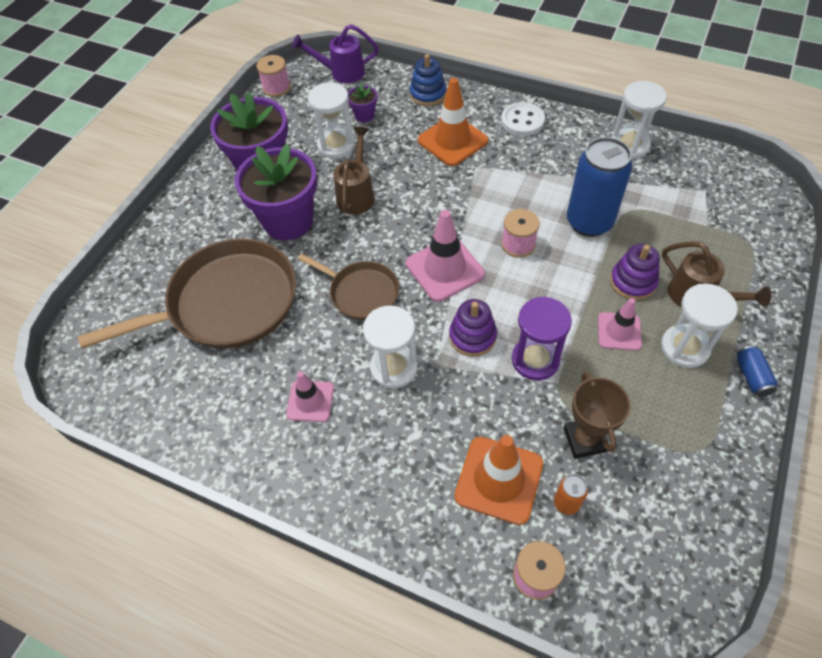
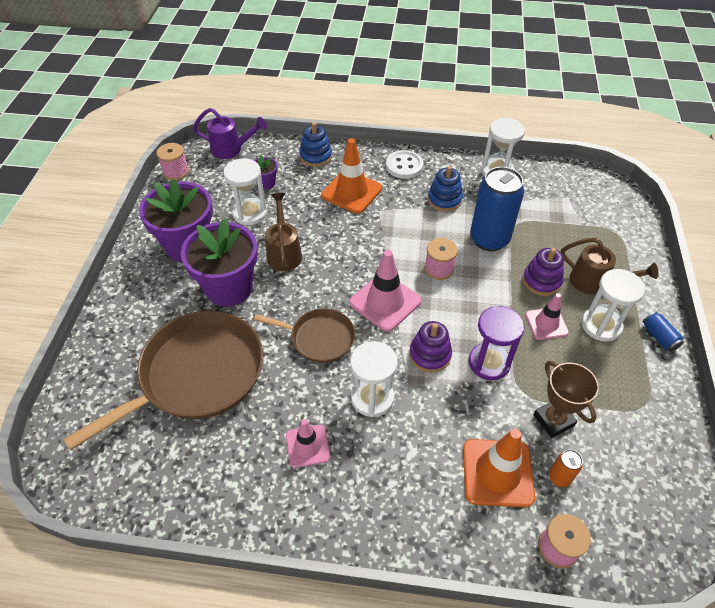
camera: 20 degrees left, 5 degrees down
purple watering can [292,24,379,83] -> purple watering can turned 150 degrees counterclockwise [193,108,267,159]
none -> blue stacking toy [428,166,463,212]

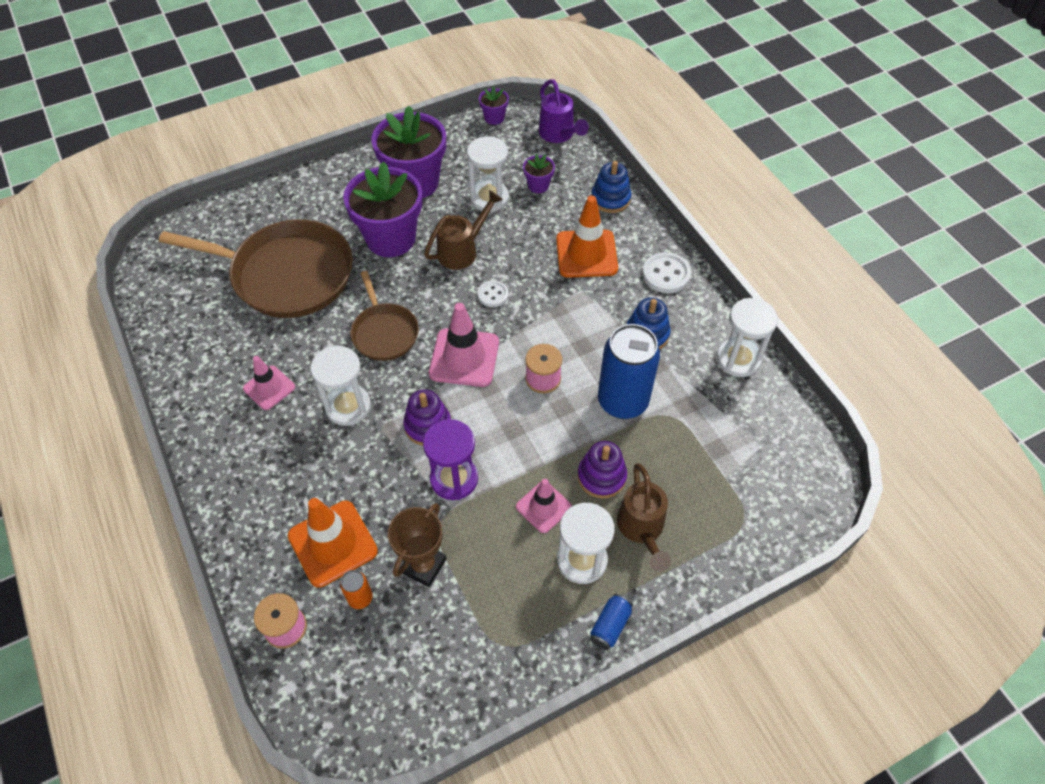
camera: 55 degrees right, 5 degrees up
pink spool [156,143,189,180] -> purple flower pot [479,86,509,125]
none -> white button [478,280,509,307]

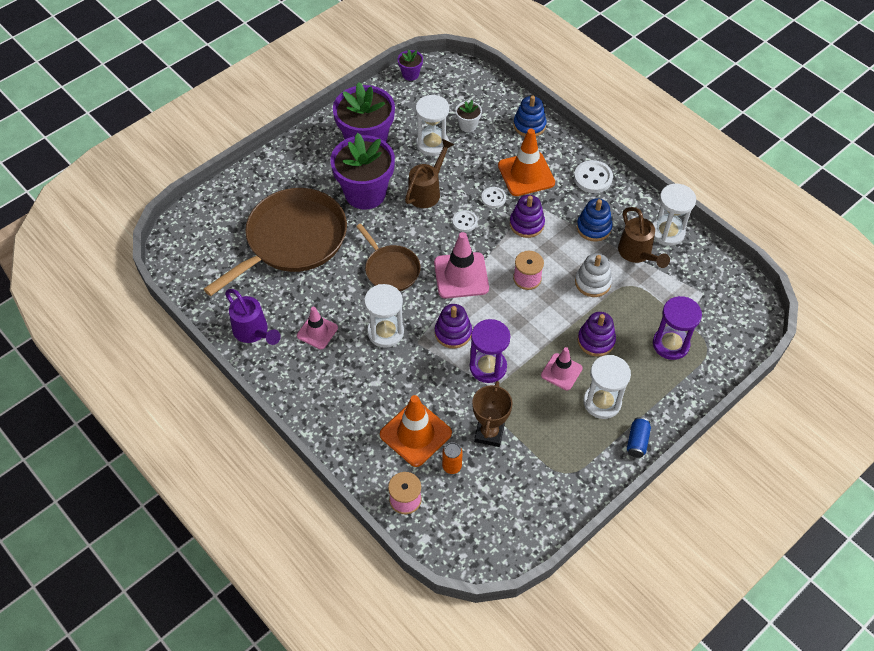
camera: 15 degrees left, 0 degrees up
brown pan [159,219,353,318] -> brown pan turned 45 degrees counterclockwise [204,188,347,296]
purple flower pot [523,154,555,193] -> white flower pot [455,100,482,132]
purple watering can [539,79,589,143] -> purple watering can moved to [225,289,281,345]
blue can [598,324,660,419] -> white stacking toy [575,253,612,297]
brown watering can [617,463,671,571] -> brown watering can moved to [618,207,670,268]
none -> white button [481,187,506,208]
none -> purple stacking toy [510,195,545,238]
none -> purple hourglass [653,296,702,360]

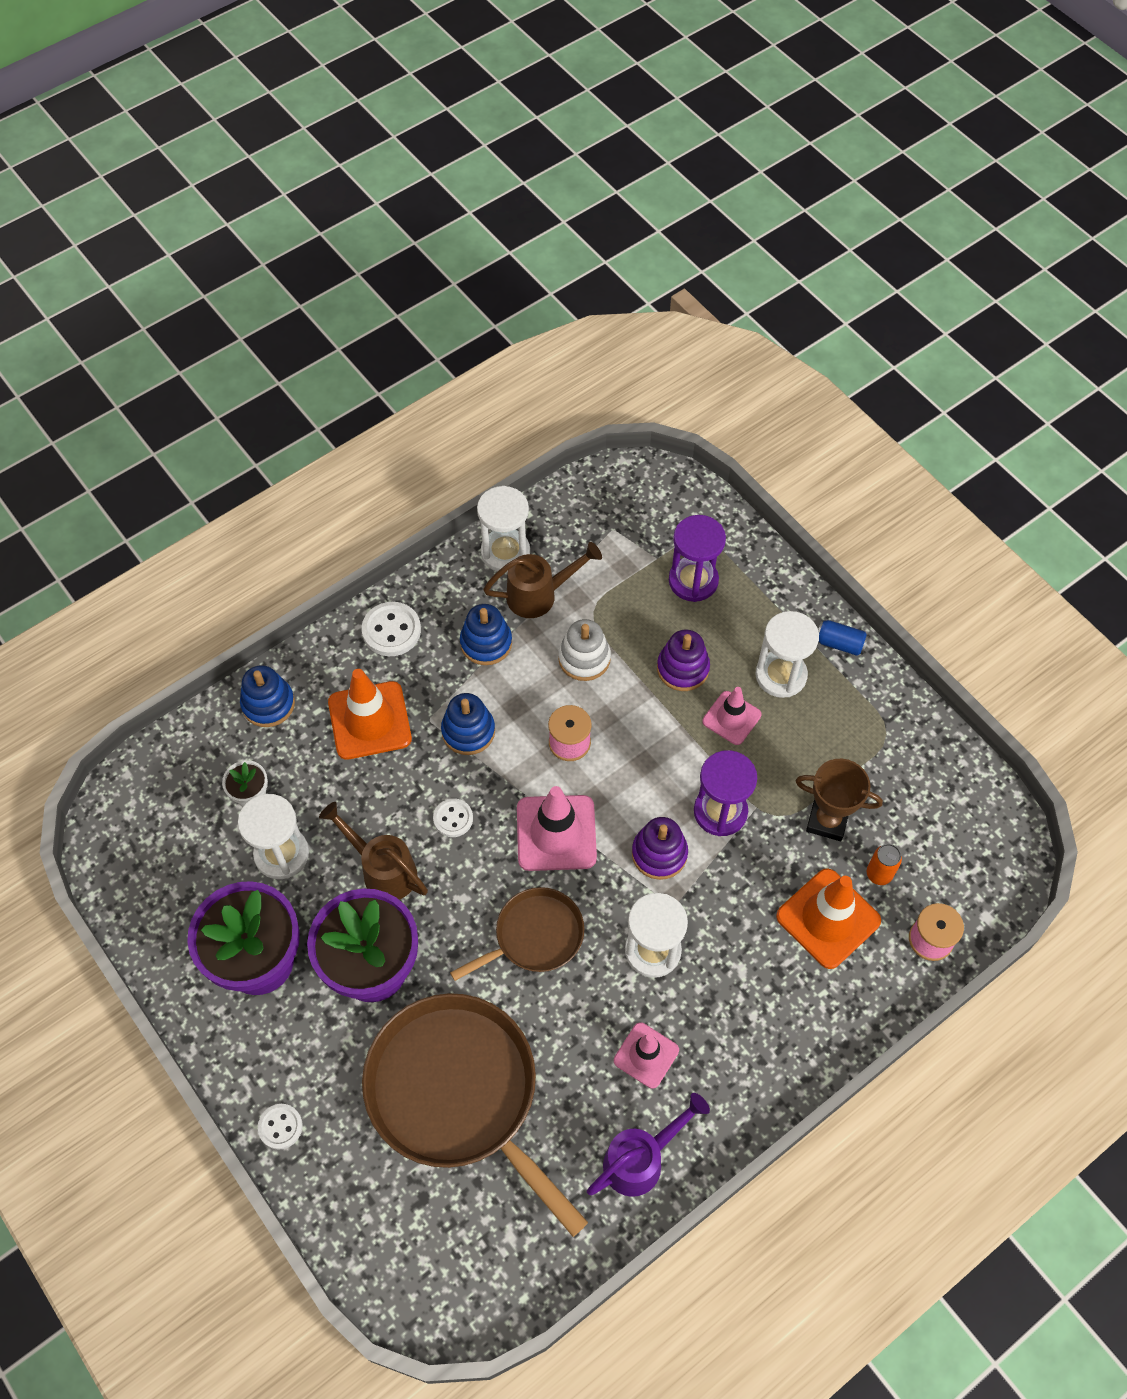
camera: 85 degrees left, 5 degrees up
purple flower pot [398,50,423,81] -> none
white button [481,187,506,208] -> white button moved to [258,1104,303,1150]
purple stacking toy [510,195,545,238] -> blue stacking toy [441,693,495,755]

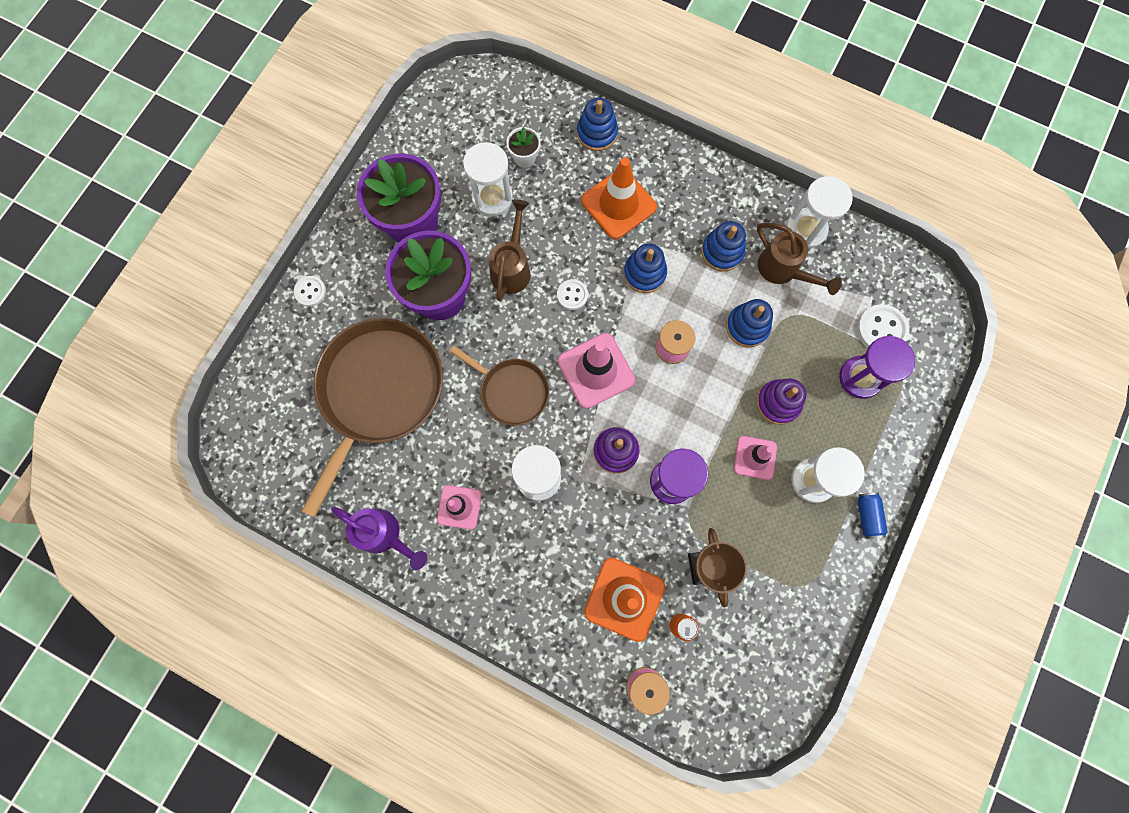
camera: 65 degrees right, 15 degrees up
white button [362,602,421,656] -> white button moved to [857,304,909,348]
white stacking toy [558,619,611,681] -> blue stacking toy [726,299,773,347]

